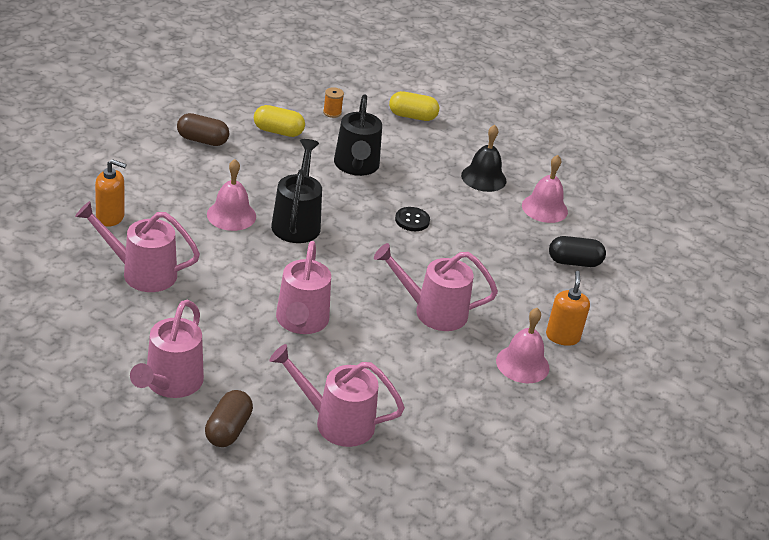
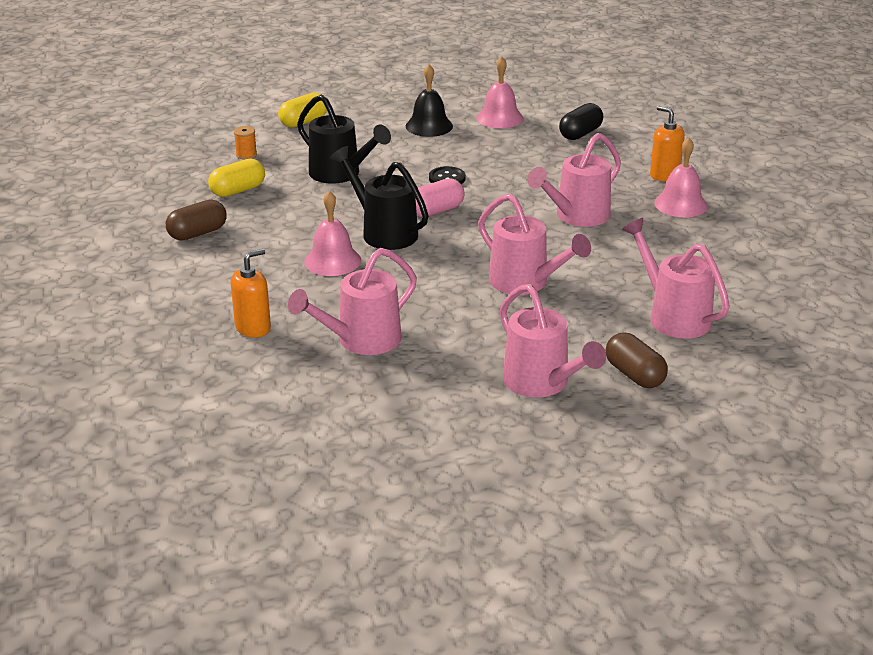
camera: 45 degrees left, 5 degrees down
pink watering can [269,344,405,447] -> pink watering can turned 90 degrees clockwise [622,218,730,339]
none -> pink capsule [416,178,465,217]

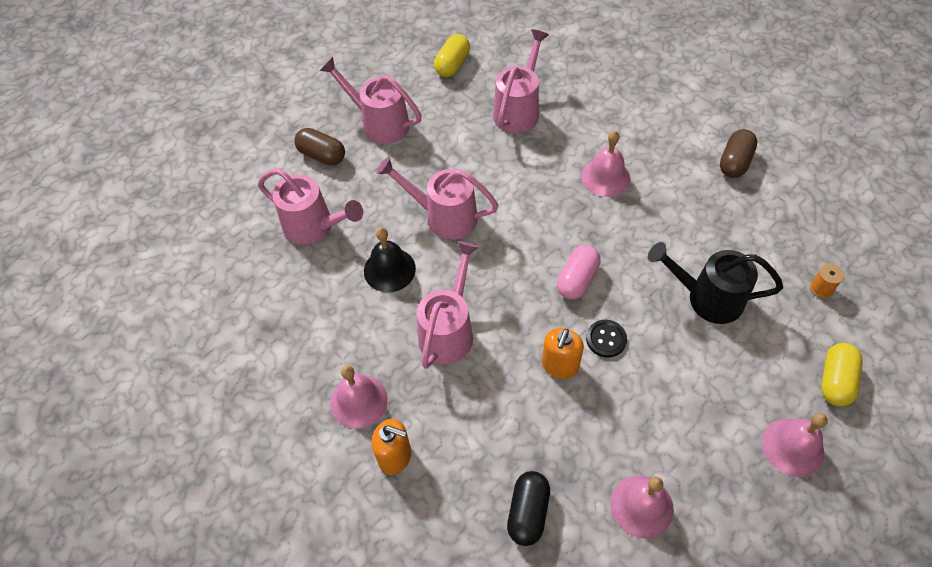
camera: 155 degrees right, 25 degrees up
yellow capsule [208,159,265,197] -> yellow capsule moved to [434,34,470,77]
orange soap dispenser [231,249,271,338] -> orange soap dispenser moved to [542,328,584,379]
black watering can [330,146,429,250] -> none
black bell [406,64,453,137] -> black bell moved to [364,227,416,292]
none -> pink bell [762,413,828,477]

